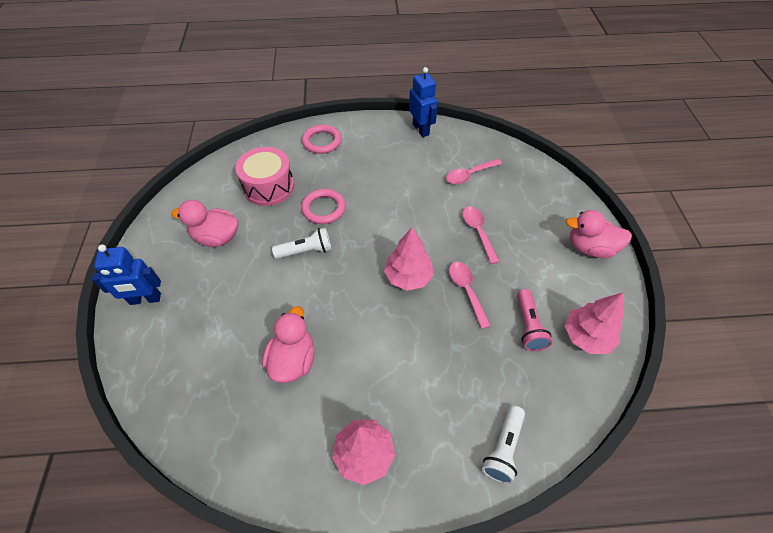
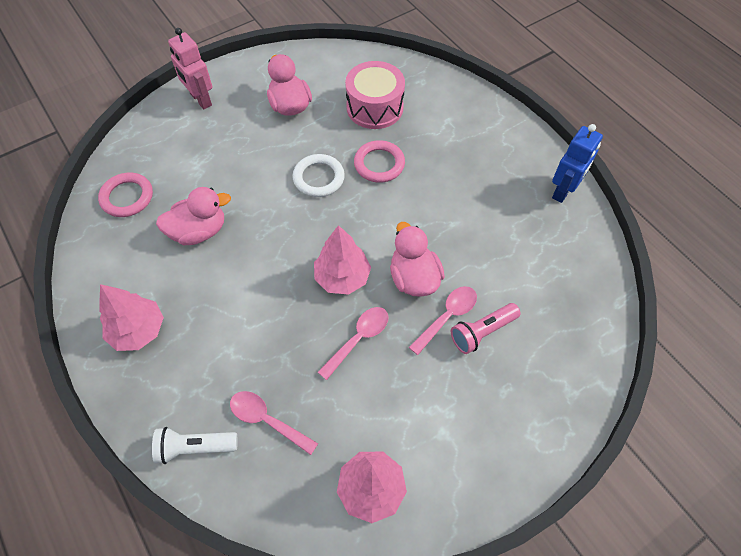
camera: 60 degrees right, 5 degrees up
blue robot [92,244,161,305] -> pink robot [168,28,213,109]
white flashlight [272,227,332,259] -> white ring [292,154,345,197]
pink ring [302,125,341,154] -> pink ring moved to [98,172,153,217]
pink spoon [446,159,502,184] -> pink spoon moved to [230,391,318,455]
pink flashlight [517,289,552,351] -> pink flashlight moved to [451,303,521,354]
pink duck [566,210,632,258] -> pink duck moved to [390,222,445,297]

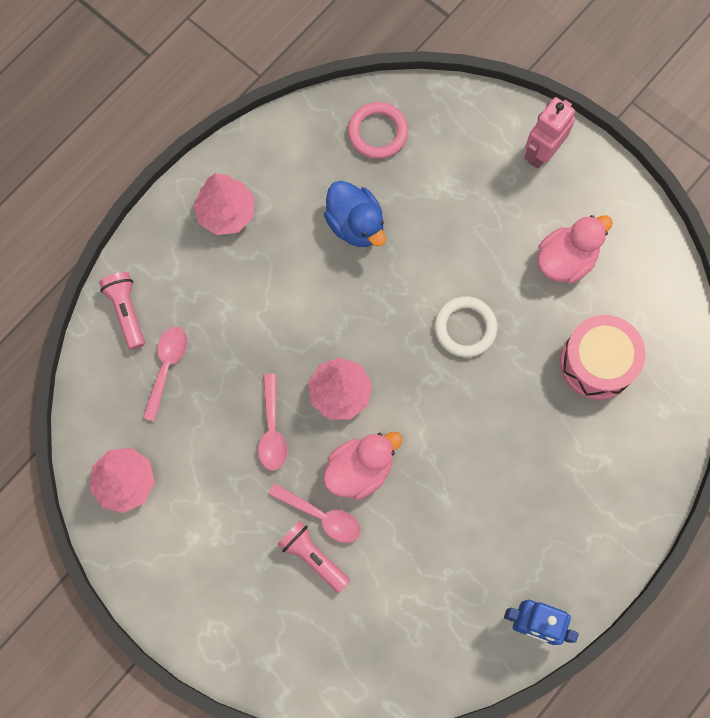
camera: 75 degrees right, 15 degrees up
white flashlight [152,427,238,464] -> pink flashlight [99,272,145,350]
pink duck [156,187,231,245] -> blue duck [324,181,386,247]
pink spoon [318,307,389,380] -> pink spoon turned 60 degrees clockwise [258,374,288,471]
pink ring [354,140,405,183] -> none

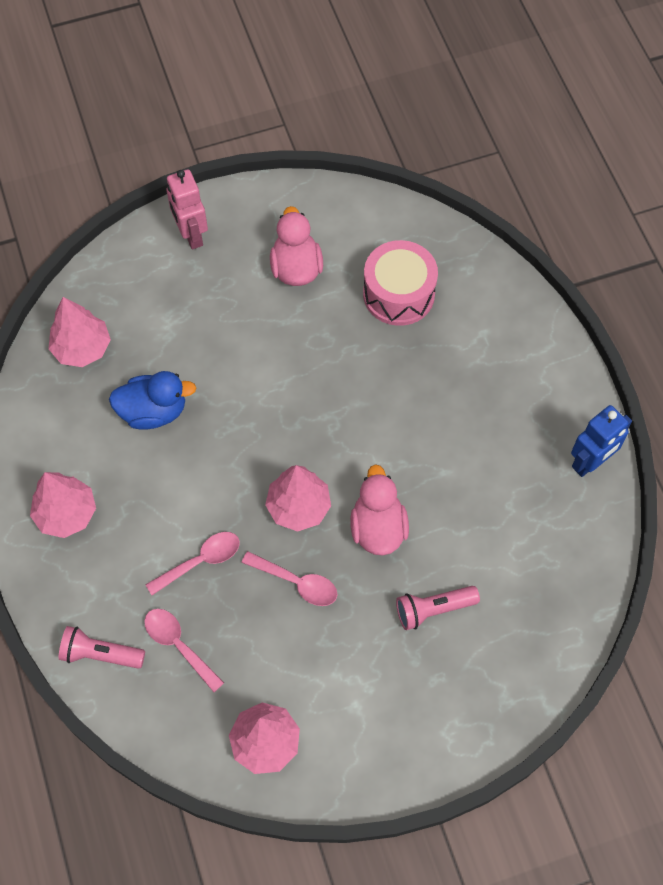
camera: 60 degrees left, 10 degrees down
pink spoon [268,483,361,543] -> pink spoon moved to [145,532,240,595]
pink ring [348,102,408,159] -> pink tree [48,297,111,367]
white ring [434,296,498,357] -> none

